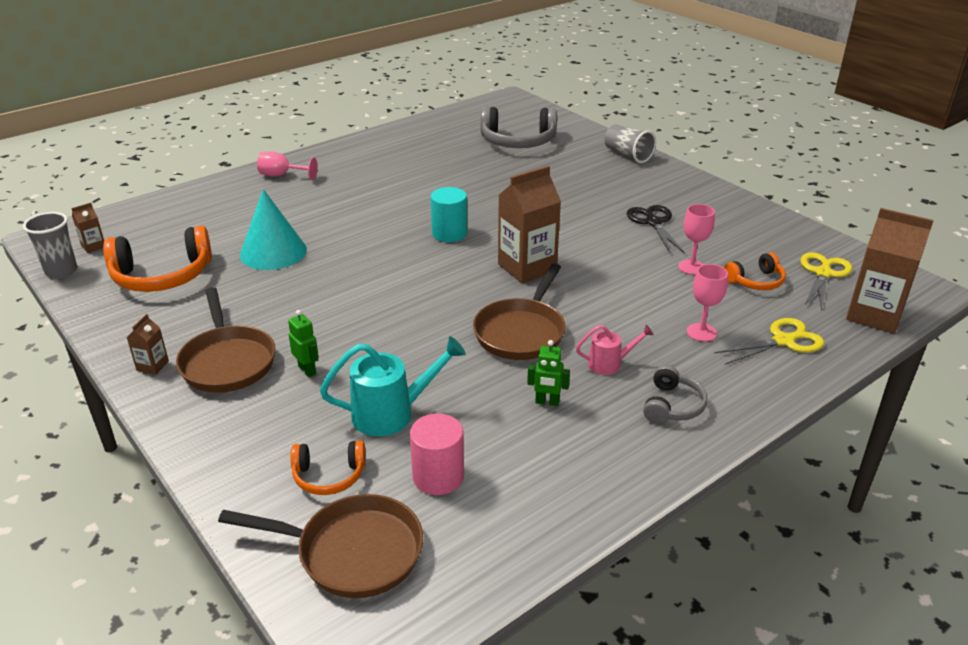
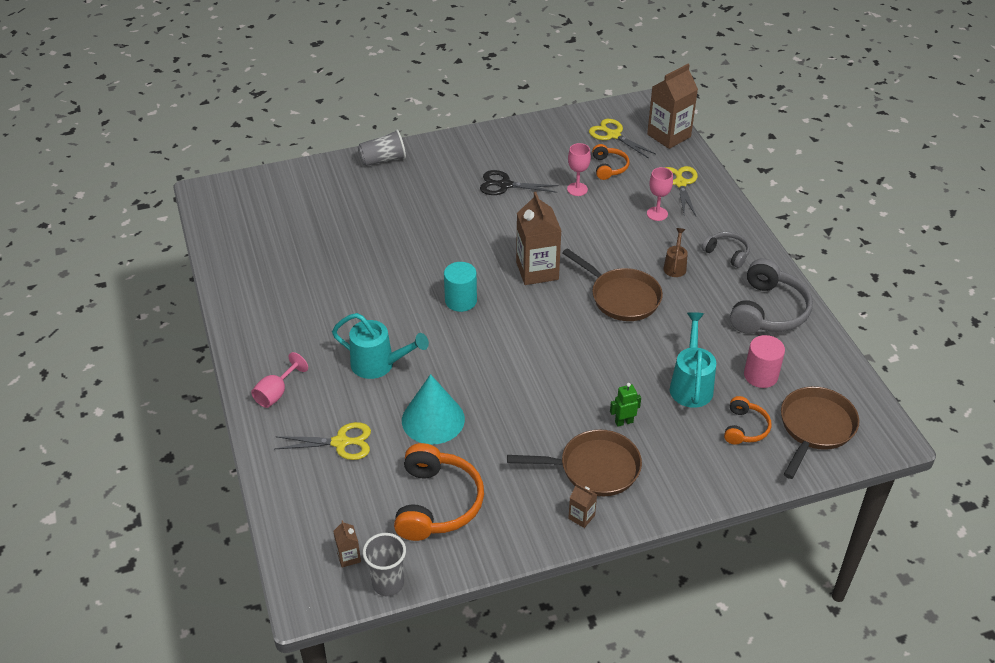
camera: 70 degrees left, 10 degrees up
grey headphones [481,106,557,148] -> grey headphones moved to [730,258,813,334]
green robot [527,340,570,406] -> none
pink watering can [576,325,654,375] -> brown watering can [663,228,688,277]
none -> yellow scissors [275,422,371,460]
none -> turquoise watering can [332,313,429,379]

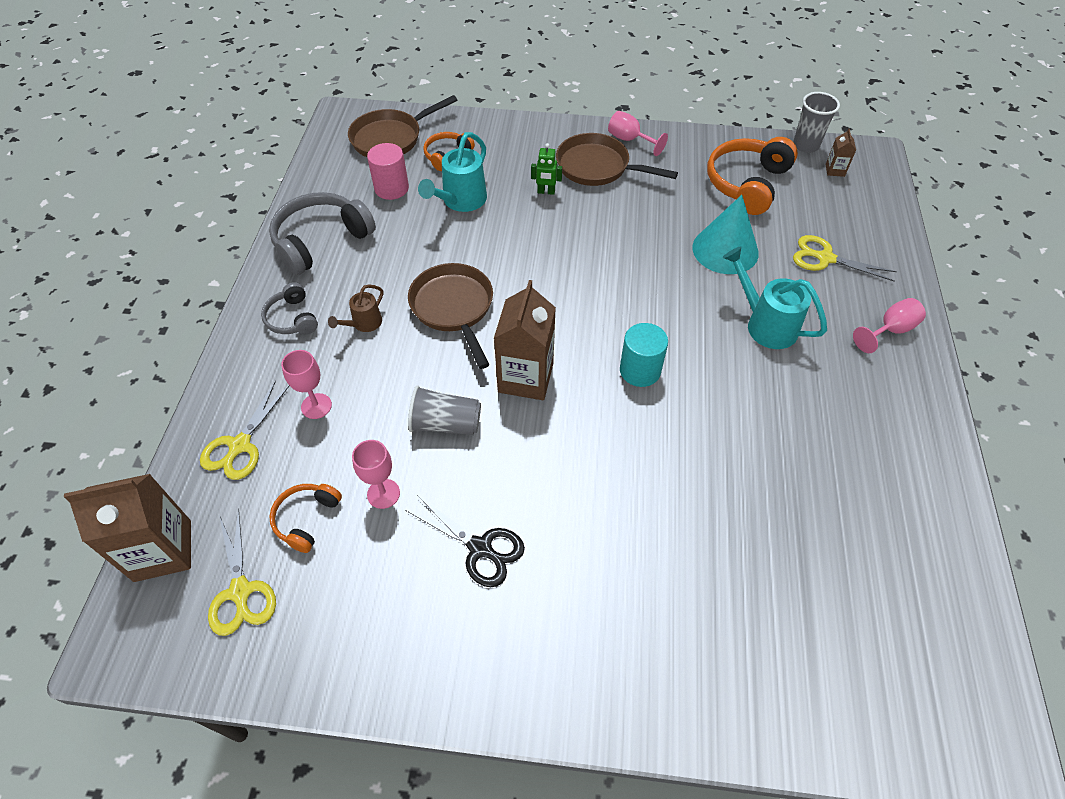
camera: 155 degrees left, 10 degrees up
grey cup [358,130,406,166] -> grey cup moved to [408,386,481,435]
brown carton [568,483,597,528] -> pink goblet [608,111,668,156]

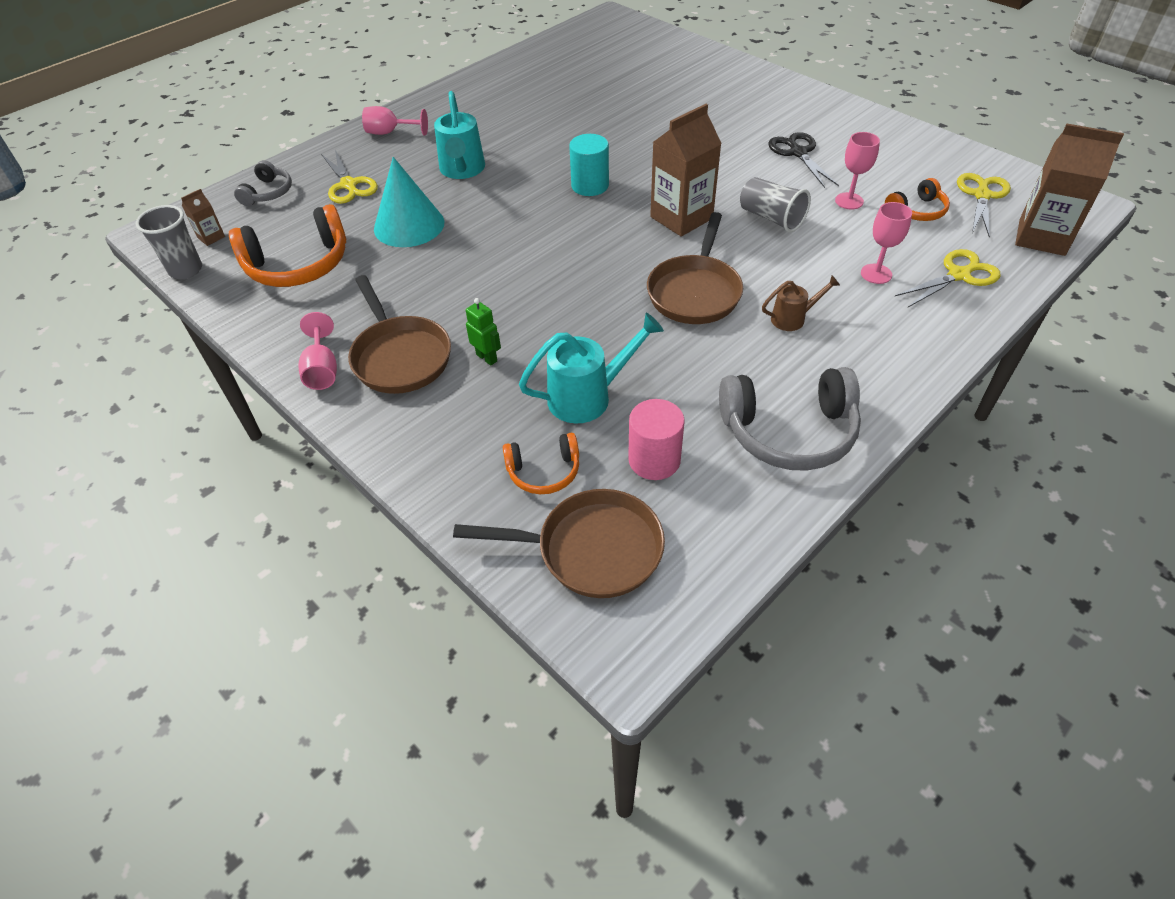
camera: 140 degrees left, 5 degrees down
grey headphones [261,282,318,335] -> grey headphones moved to [234,160,292,206]

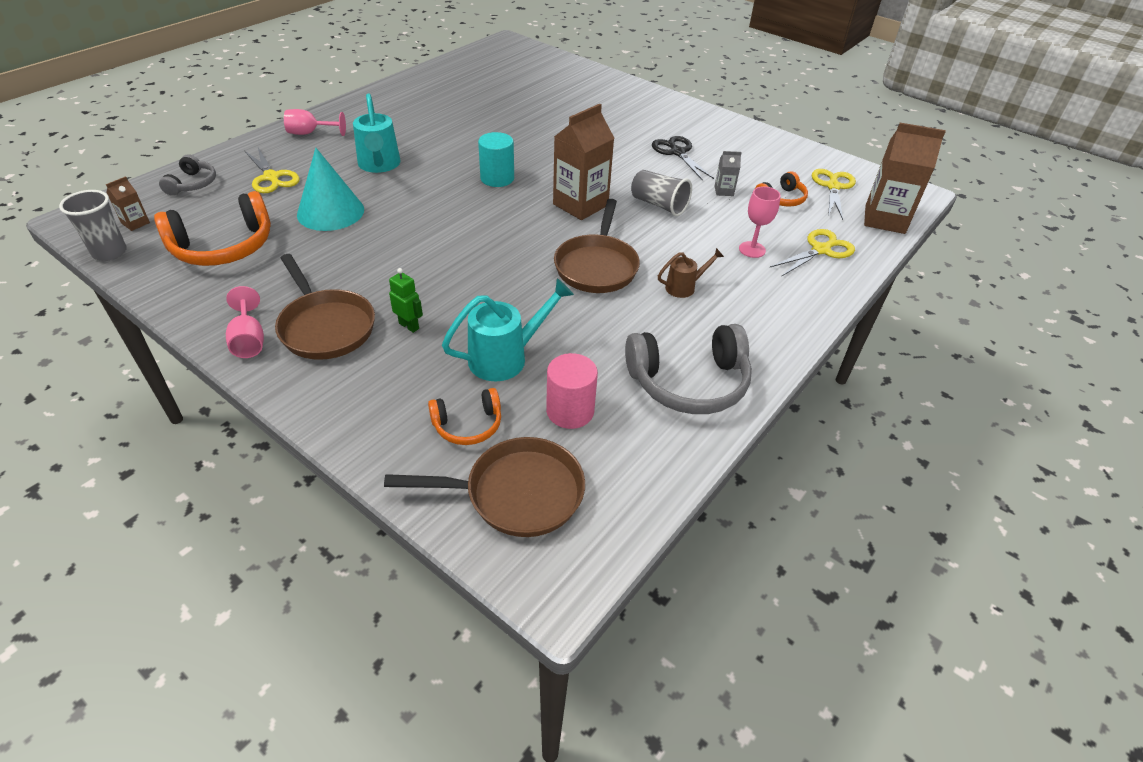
camera: 10 degrees left, 5 degrees down
pink goblet [835,132,880,209] -> grey carton [715,151,742,196]

